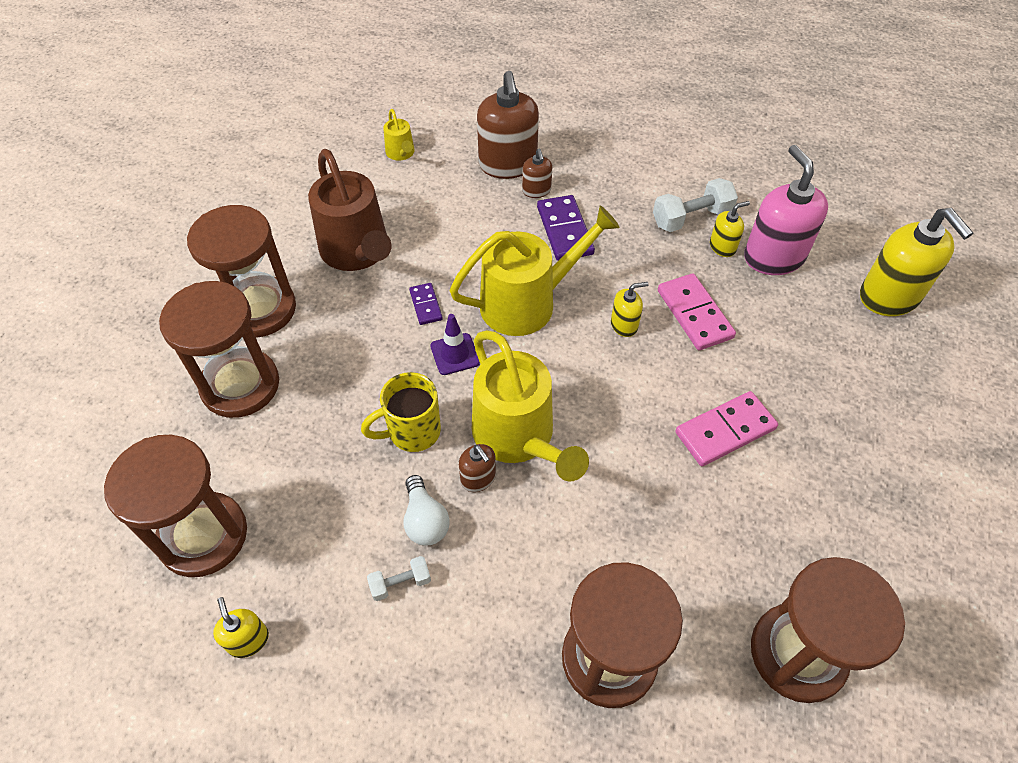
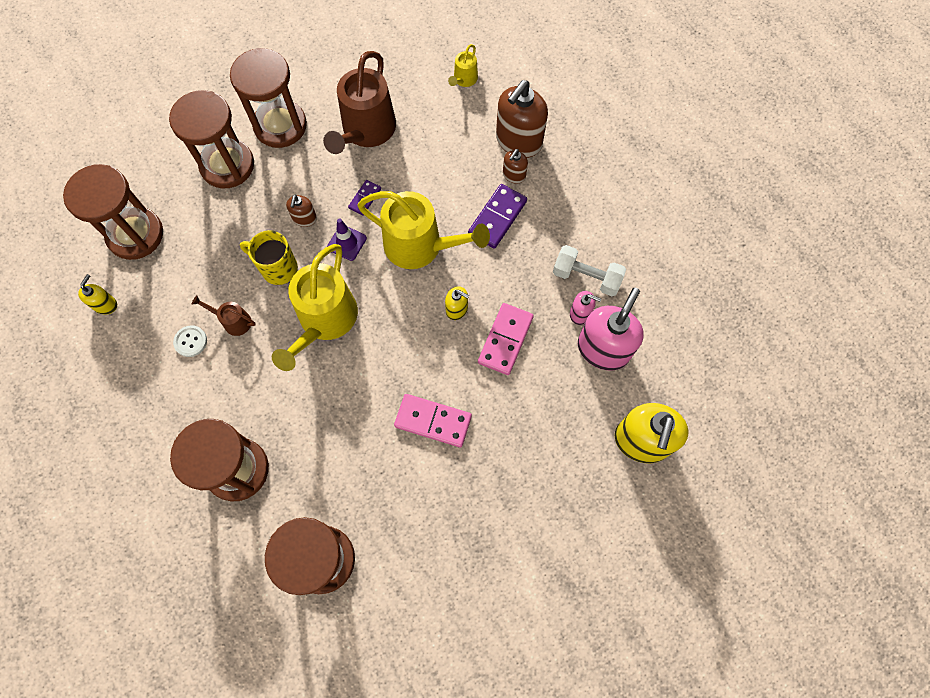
camera: 45 degrees right, 15 degrees up
white dumbbell [367,556,431,601] -> white button [173,325,207,357]
white light bulb [404,475,450,546] -> brown watering can [192,295,256,336]
brown soap dispenser [459,444,496,492] -> brown soap dispenser moved to [286,194,317,227]
yellow soap dispenser [710,201,750,257] -> pink soap dispenser [570,291,601,325]

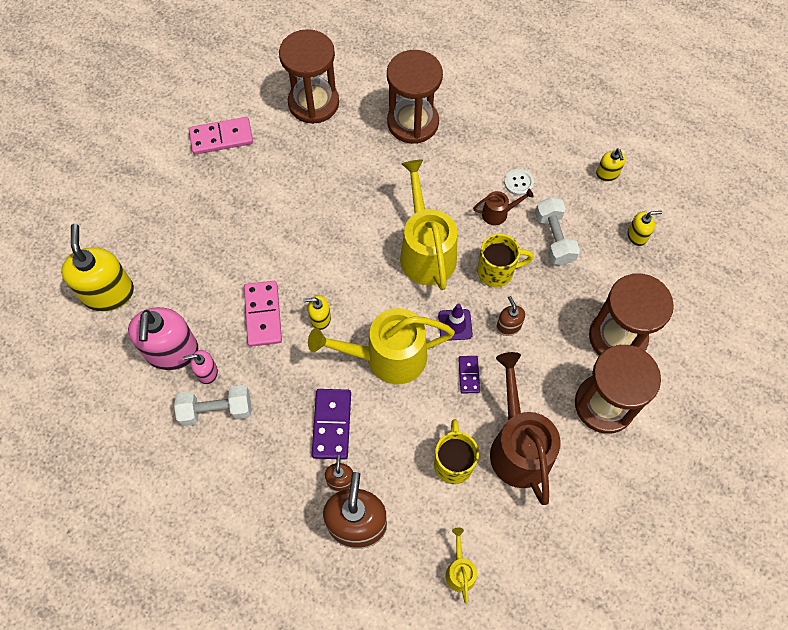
camera: 150 degrees right, 5 degrees down
brown hourglass [63,164,163,260] -> yellow soap dispenser [627,211,662,246]
pink domino [394,394,472,447] -> pink domino moved to [189,117,253,155]
none -> yellow mug [434,419,479,484]
none -> white dumbbell [535,197,580,265]

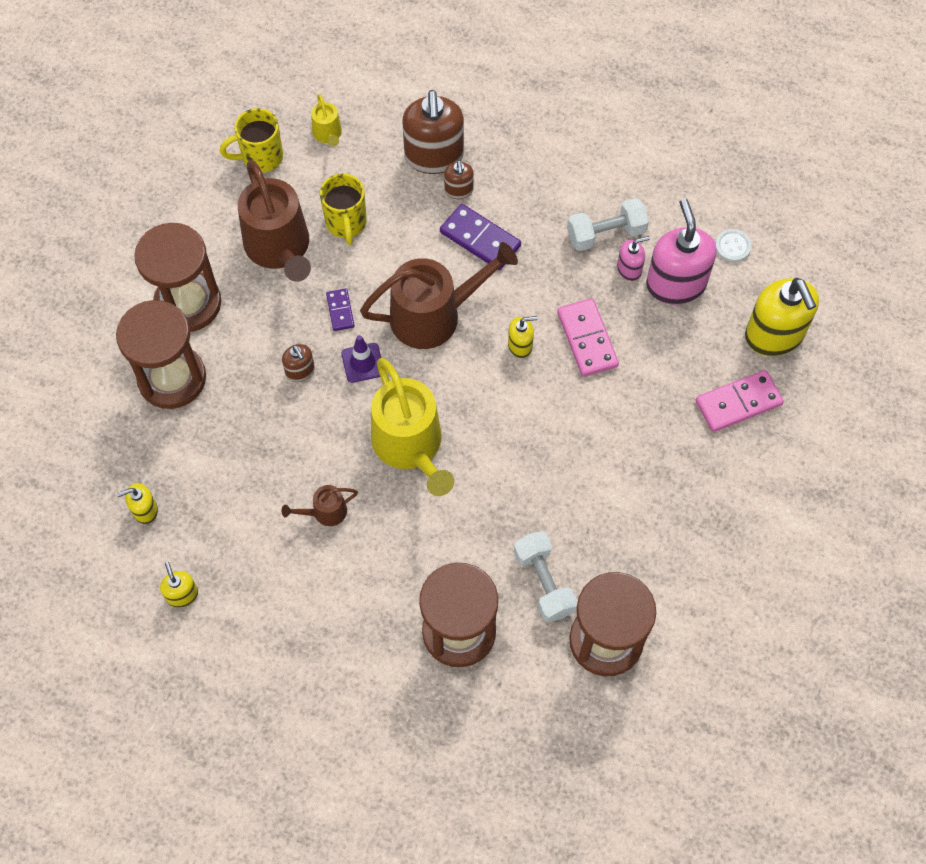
camera: 170 degrees right, 0 degrees up
pink domino [189,117,253,155] -> pink domino moved to [695,370,784,432]
yellow watering can [308,308,455,384] -> brown watering can [360,242,518,349]
purple domino [312,389,351,460] -> purple domino turned 45 degrees counterclockwise [440,204,521,270]
yellow mug [477,234,534,287] -> yellow mug moved to [220,108,283,173]
white button [504,169,534,196] -> white button moved to [715,229,752,262]
white dumbbell [535,197,580,265] -> white dumbbell moved to [514,531,577,622]

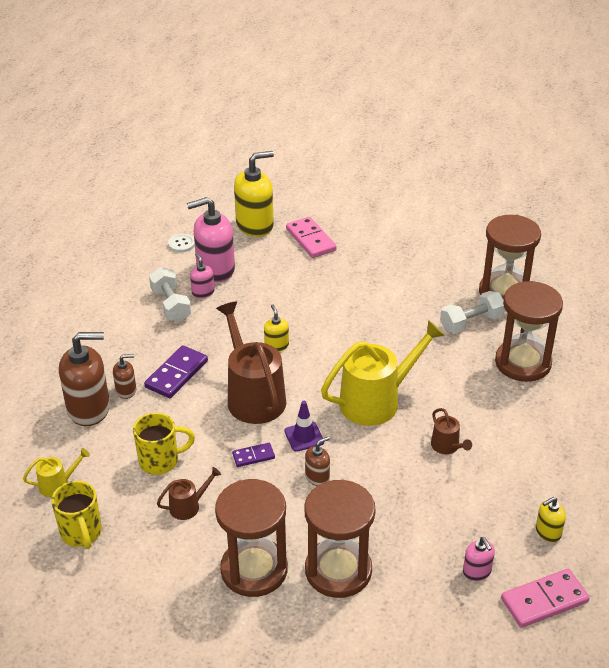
camera: 95 degrees left, 25 degrees down
yellow soap dispenser [117,483,158,524] -> pink soap dispenser [463,537,495,581]
brown watering can [238,161,311,282] -> brown watering can [157,467,221,520], size x0.46
pink domino [557,298,619,377] -> pink domino moved to [501,569,590,628]

